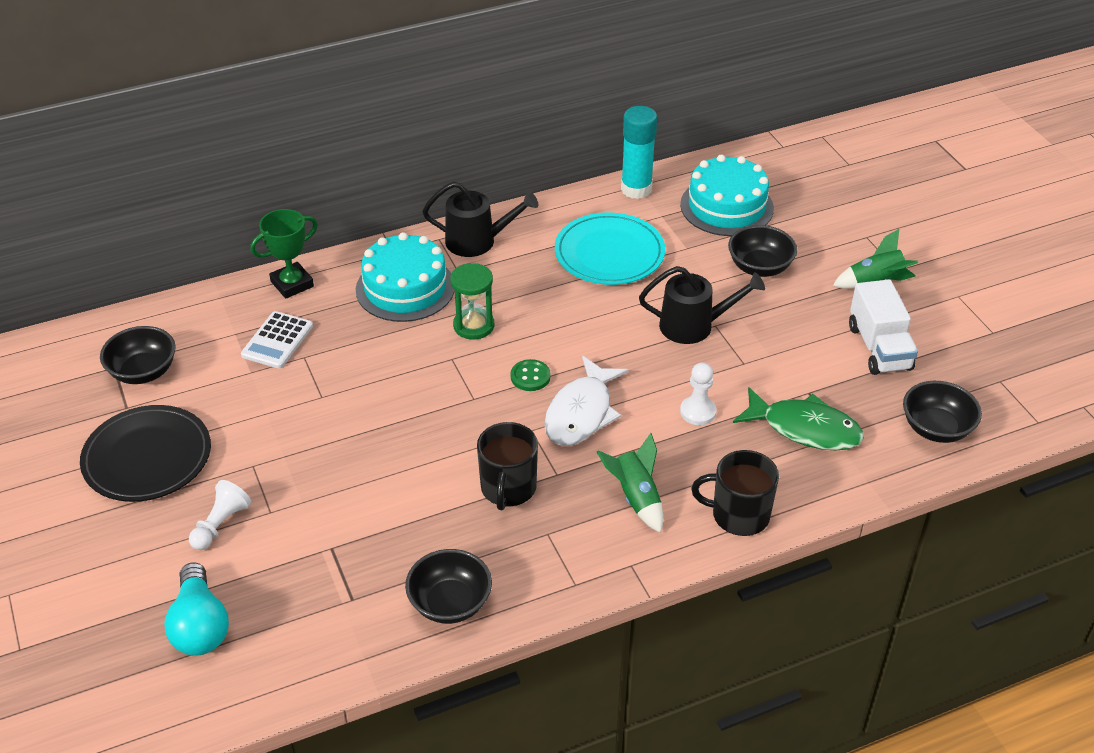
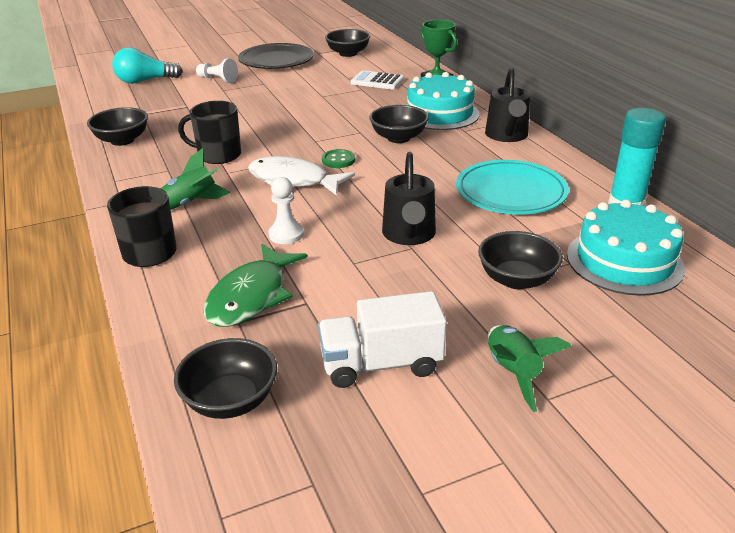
camera: 90 degrees right, 10 degrees down
green hourglass [450,263,494,340] -> black bowl [369,105,429,143]

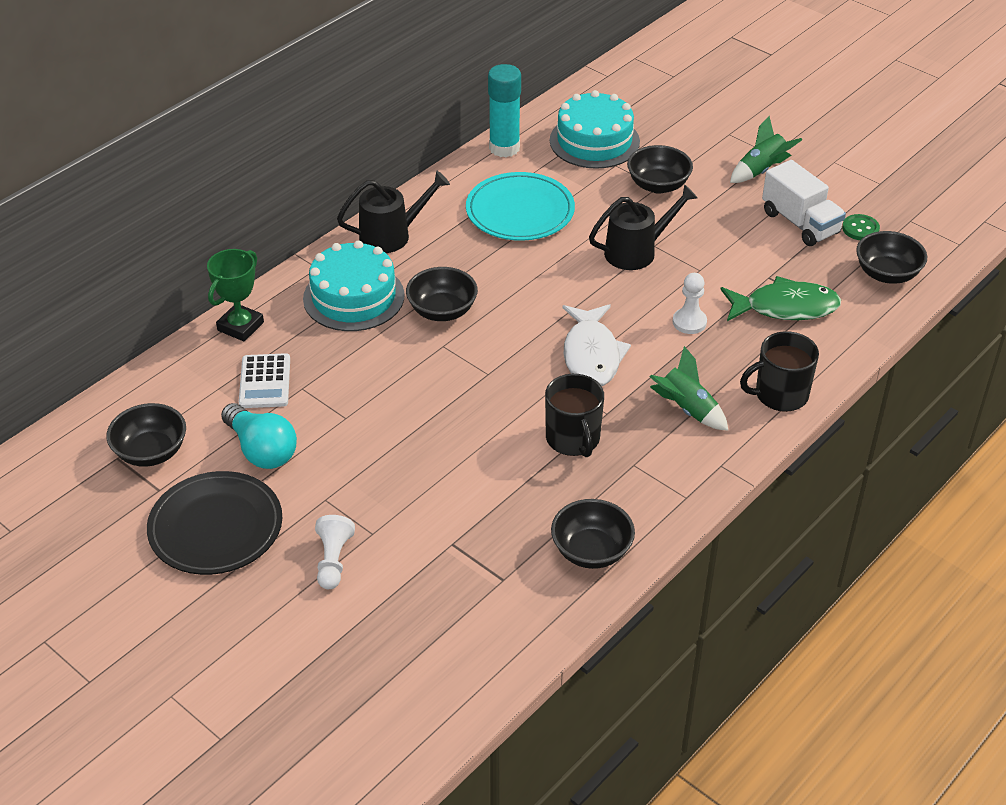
camera: 115 degrees left, 10 degrees up
turquoise light bulb [112,48,183,84] -> turquoise light bulb moved to [221,403,297,469]
green button [322,149,355,168] -> green button moved to [842,214,880,240]

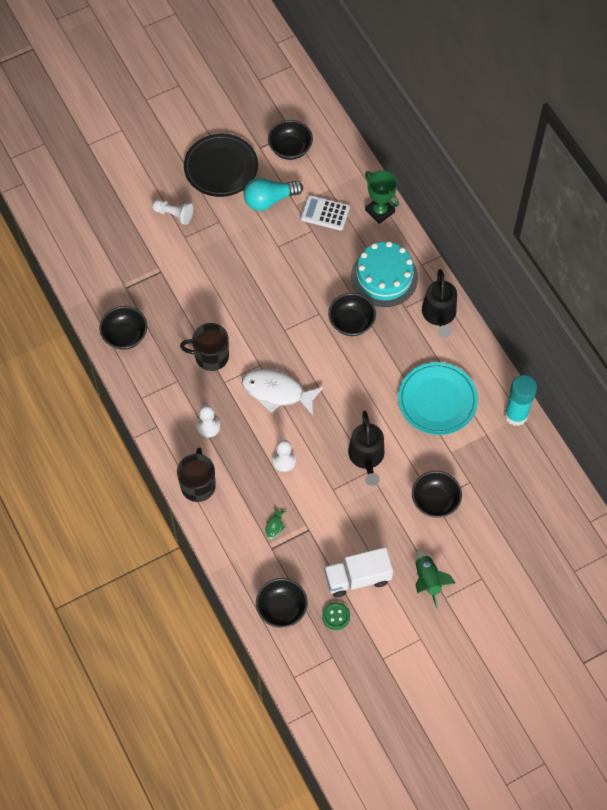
camera: 110 degrees right, 20 degrees up
turquoise cake [550,90,640,169] -> none
green rocket [649,346,729,431] -> white pawn [197,405,220,438]
green fish [721,276,841,321] -> green fish [265,508,286,539], size x0.40

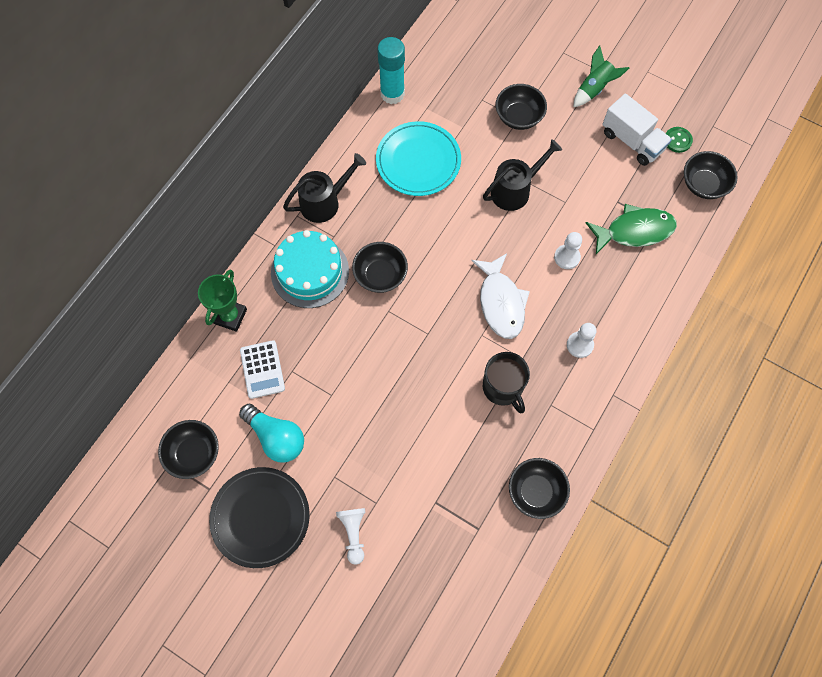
camera: 120 degrees left, 5 degrees up
black mug [177,447,216,502] -> none
green fish [265,508,286,539] -> green fish [586,204,677,254], size x2.48

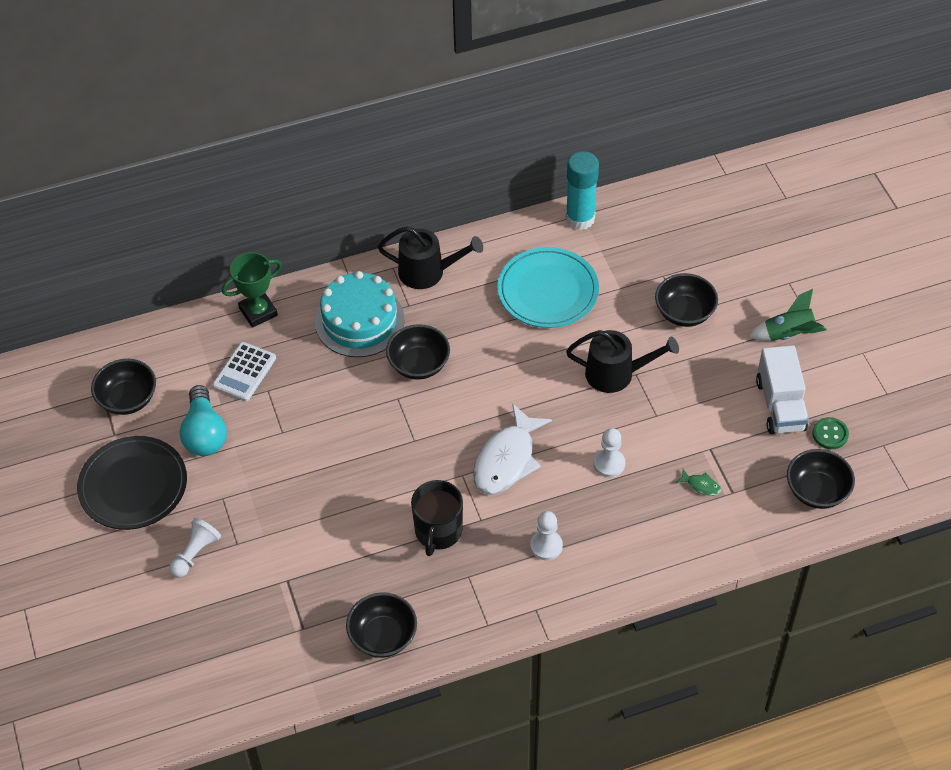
camera: 40 degrees right, 15 degrees down
green fish [586,204,677,254] -> green fish [676,469,721,496], size x0.40

